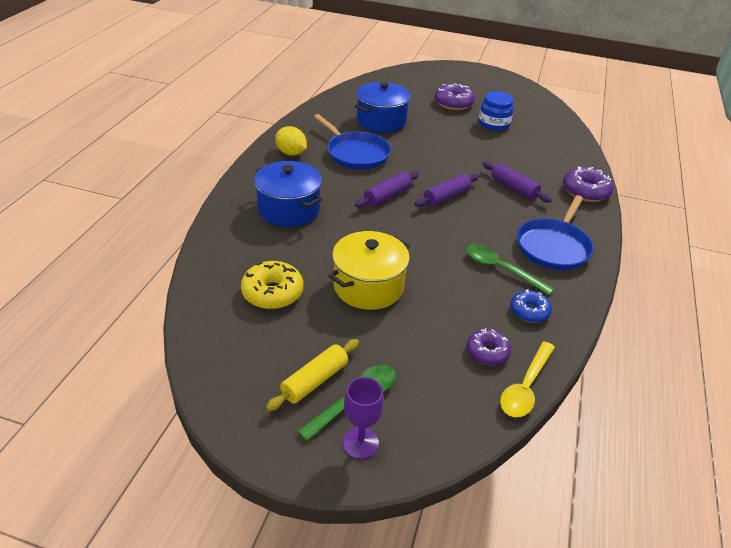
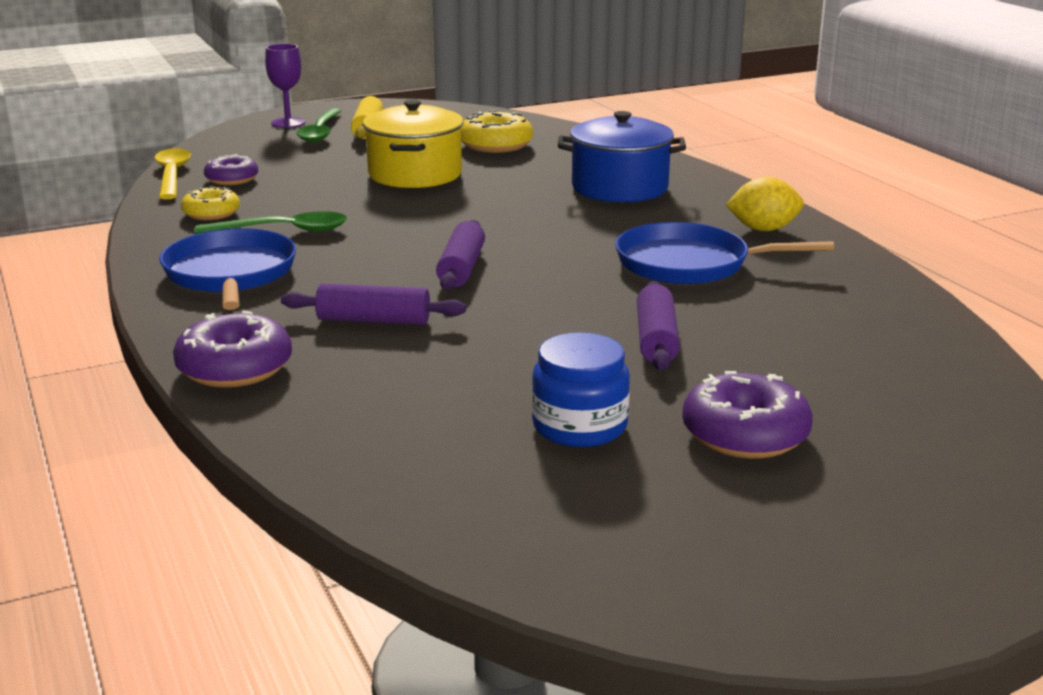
camera: 140 degrees right, 15 degrees down
blue pot [355,82,411,133] -> none
purple rolling pin [355,171,419,208] -> purple rolling pin moved to [637,281,680,370]
blue donut [510,289,552,323] -> yellow donut [181,186,240,220]

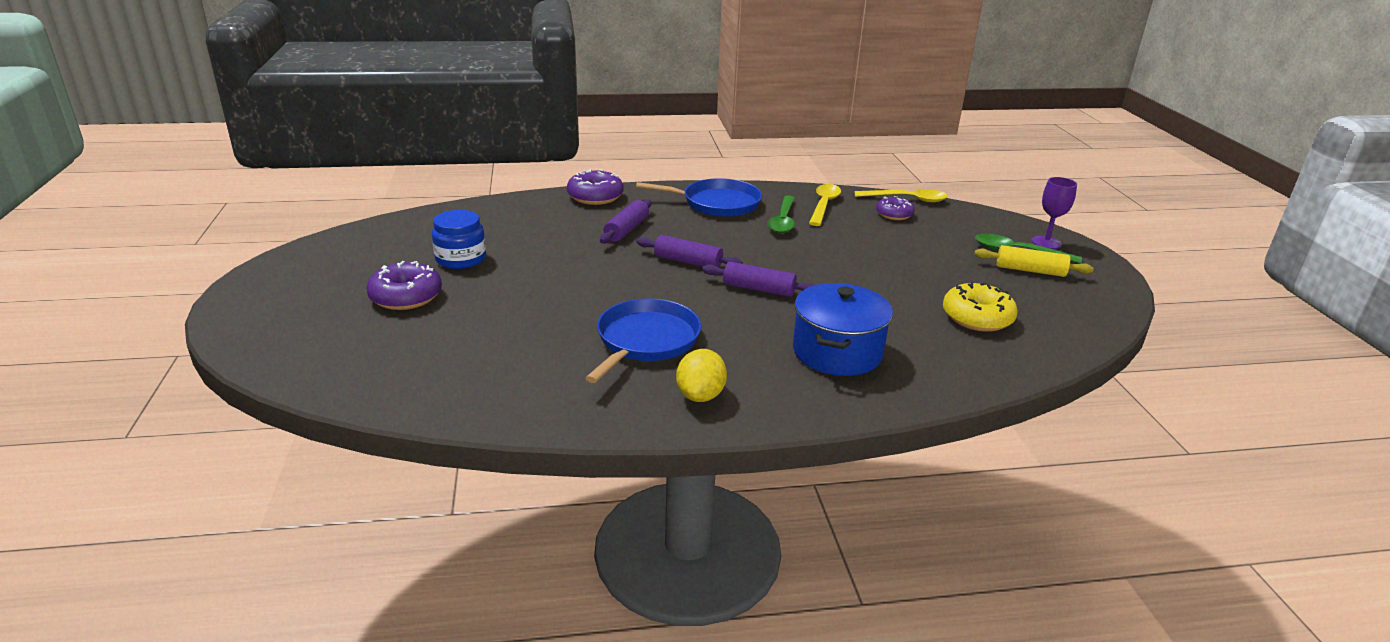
camera: 105 degrees right, 5 degrees up
yellow donut [181,186,240,220] -> yellow spoon [809,184,841,226]
yellow pot [363,100,464,188] -> none
purple rolling pin [637,281,680,370] -> purple rolling pin moved to [702,262,815,297]

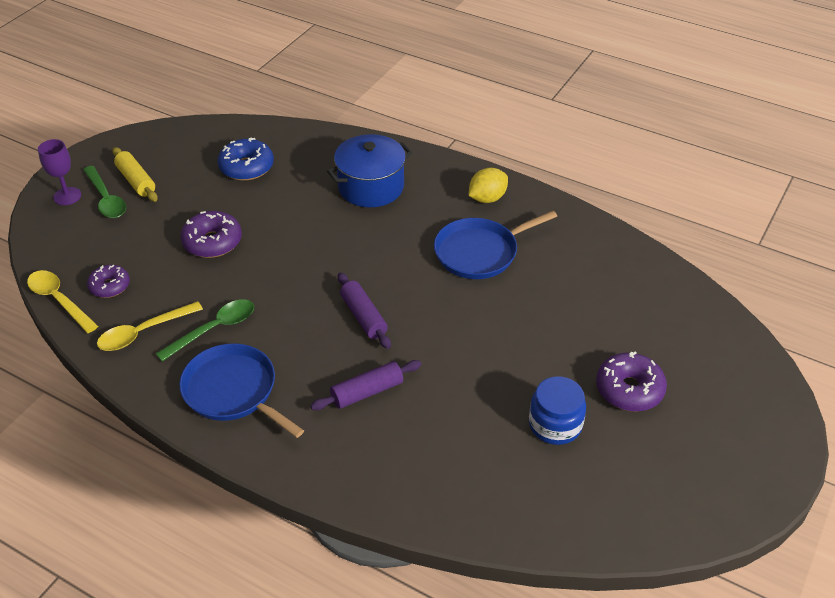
camera: 140 degrees left, 15 degrees up
purple donut [567,169,624,205] -> purple donut moved to [180,211,242,258]
purple rolling pin [702,262,815,297] -> none
yellow donut [943,281,1018,332] -> blue donut [217,137,274,181]

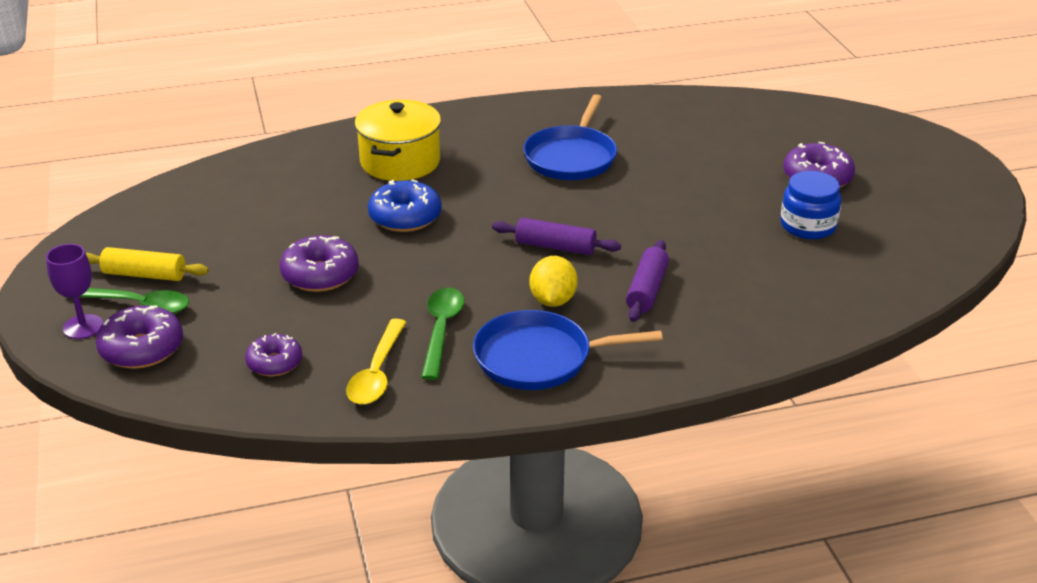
camera: 45 degrees left, 10 degrees down
yellow spoon [27,270,98,333] -> none
blue donut [217,137,274,181] -> blue donut moved to [368,179,442,232]
blue pot [327,134,412,207] -> yellow pot [355,100,441,181]
yellow lemon [469,168,508,203] -> yellow lemon moved to [530,256,578,307]
none -> purple donut [96,305,183,369]

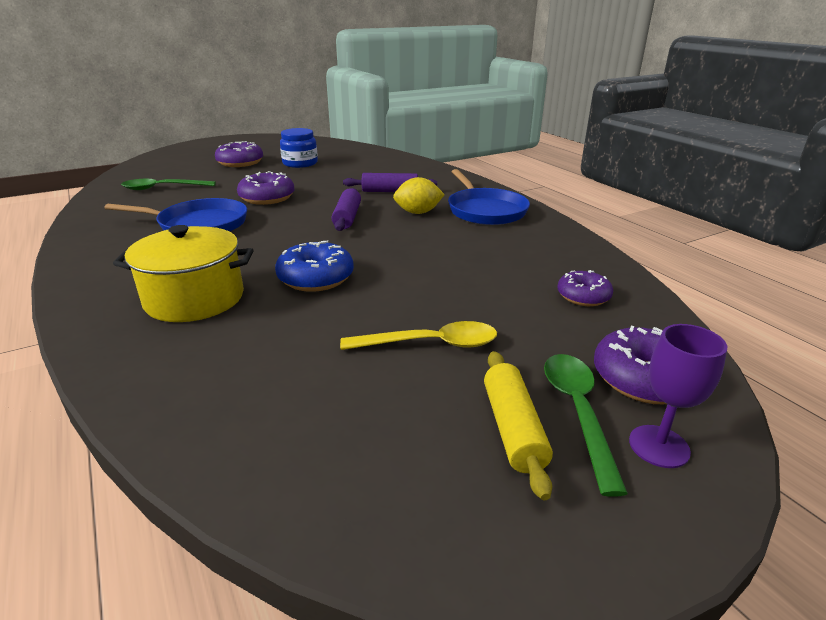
camera: 105 degrees left, 5 degrees down
purple donut [280,235,359,292] -> purple donut moved to [237,171,295,205]
yellow spoon [346,319,406,405] -> yellow spoon moved to [340,321,497,350]
green spoon [421,288,464,380] -> green spoon moved to [121,179,216,190]

